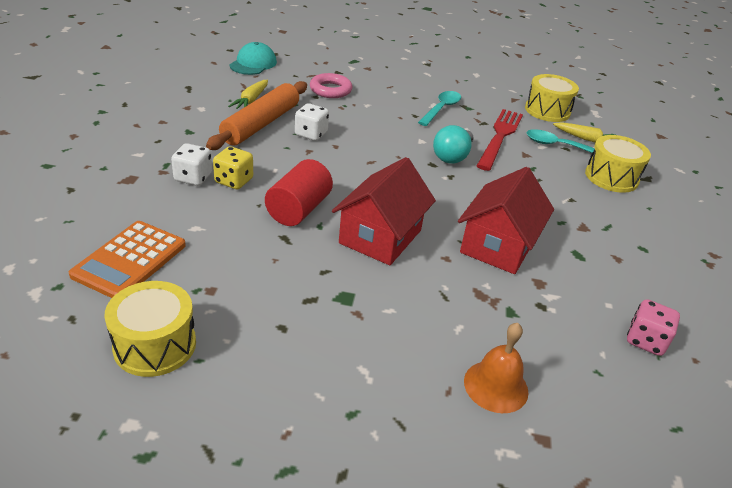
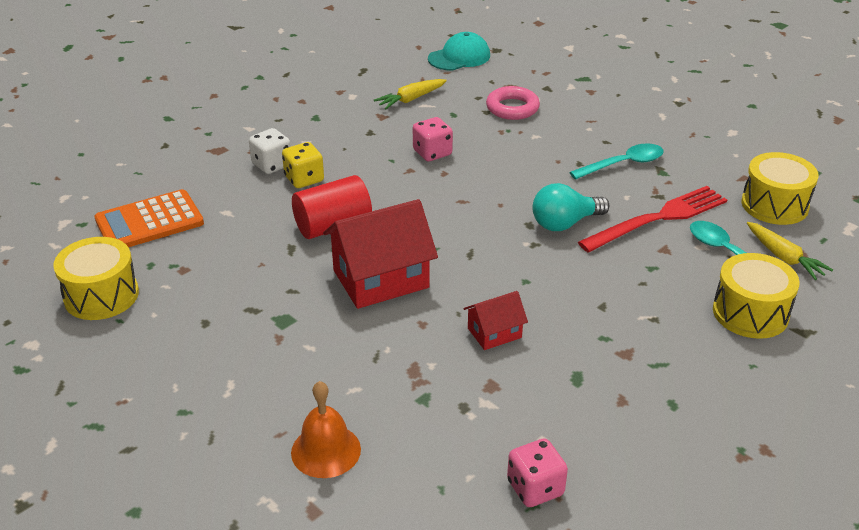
camera: 40 degrees right, 0 degrees up
orange rolling pin [206,81,307,150] -> none
white dice [295,103,329,141] -> pink dice [413,117,453,161]
red house [458,167,554,274] -> red house [464,291,528,350], size x0.52

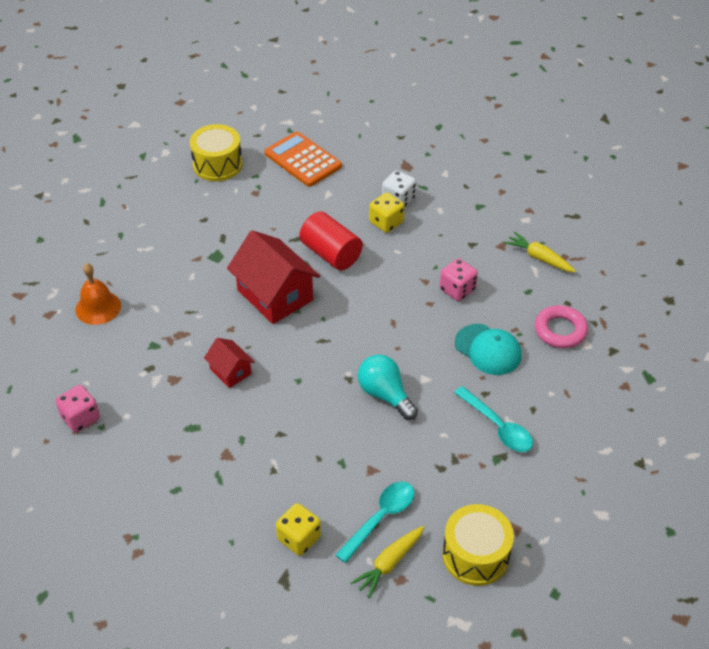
camera: 75 degrees right, 10 degrees up
turquoise cap [428,32,490,71] -> turquoise cap moved to [455,324,522,375]
red fork [578,186,727,253] -> none
yellow drum [713,253,800,339] -> yellow dice [276,503,321,556]

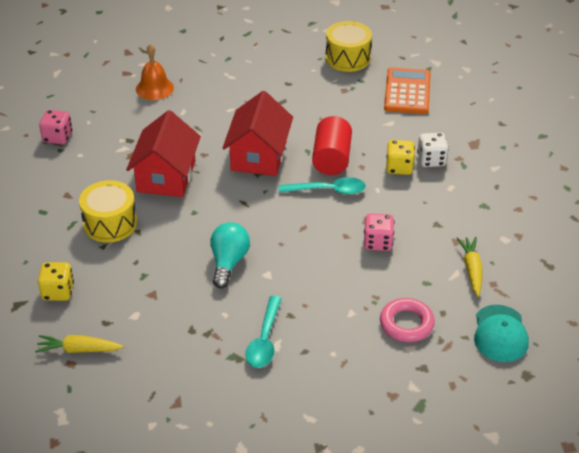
camera: 50 degrees right, 5 degrees down
red house [204,338,254,388] -> red house [126,110,201,197], size x1.93
turquoise spoon [336,481,414,563] -> turquoise spoon moved to [279,177,366,195]
yellow drum [443,504,514,586] -> yellow drum moved to [79,180,137,243]
turquoise cap [455,324,522,375] -> turquoise cap moved to [474,305,529,362]

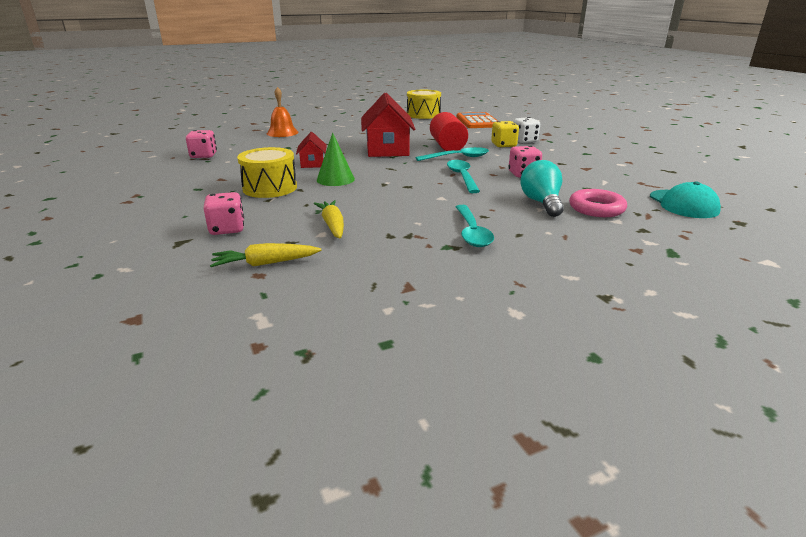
camera: 15 degrees left, 15 degrees down
yellow dice [38,262,74,301] -> pink dice [203,192,244,235]
red house [126,110,201,197] -> red house [296,132,327,168], size x0.52
turquoise light bulb [211,222,250,289] -> turquoise light bulb moved to [520,160,564,217]
yellow carrot [457,237,482,297] -> yellow carrot moved to [314,200,344,238]
none -> green cone [317,132,355,186]
none -> turquoise spoon [447,160,480,193]

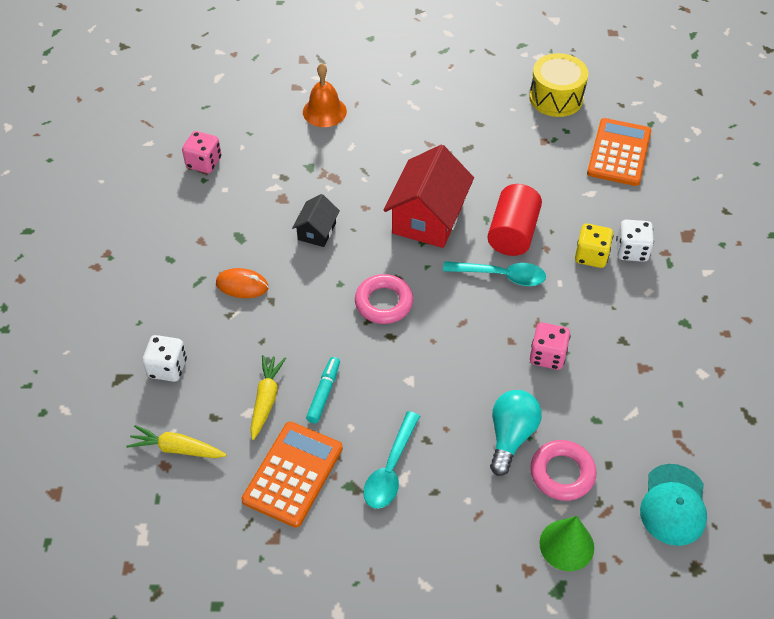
camera: 25 degrees right, 25 degrees up
pink dice [203,192,244,235] -> white dice [142,335,187,382]
yellow drum [237,147,297,198] -> orange mouse [216,268,269,298]
red house [296,132,327,168] -> black house [292,194,340,247]
green cone [317,132,355,186] -> green cone moved to [539,516,594,571]
turquoise spoon [447,160,480,193] -> none
none -> orange calculator [242,422,343,528]
none -> turquoise marker [306,357,340,423]
none -> pink ring [355,274,413,324]

